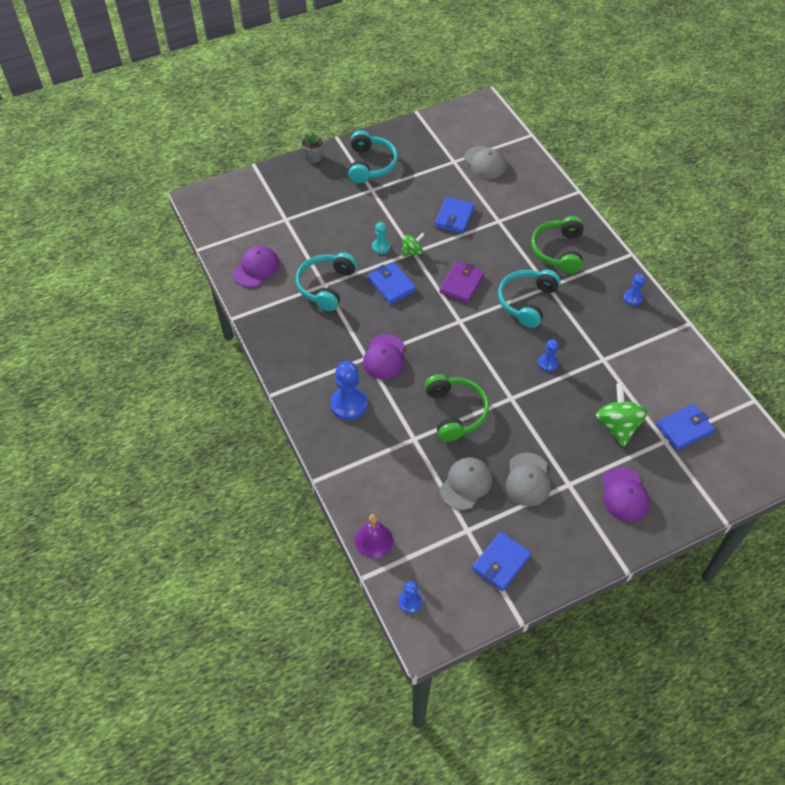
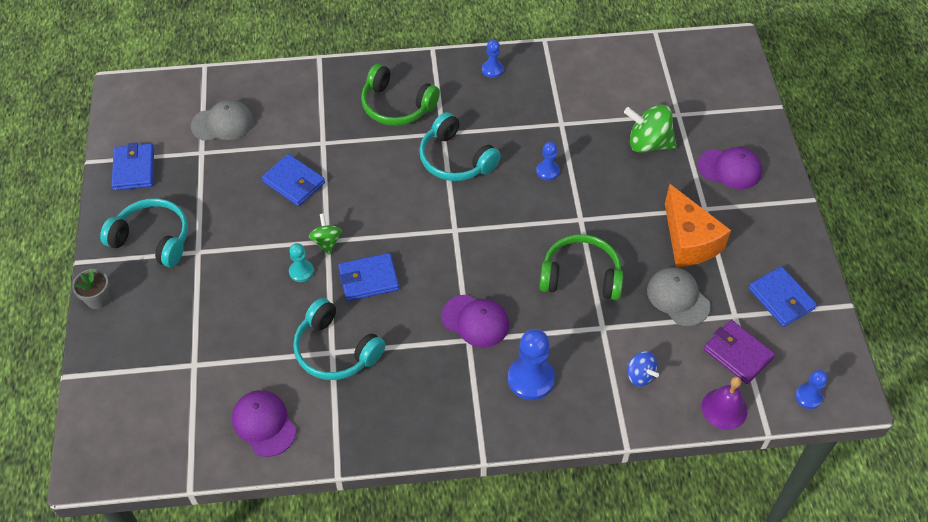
camera: 70 degrees left, 0 degrees up
purple wallet [439,261,484,303] -> purple wallet moved to [704,320,775,384]
grey cap [506,453,551,506] -> orange cheese [665,184,731,267]
blue wallet [656,404,715,450] -> blue wallet moved to [112,142,154,190]
none -> blue spinning top [628,352,659,387]

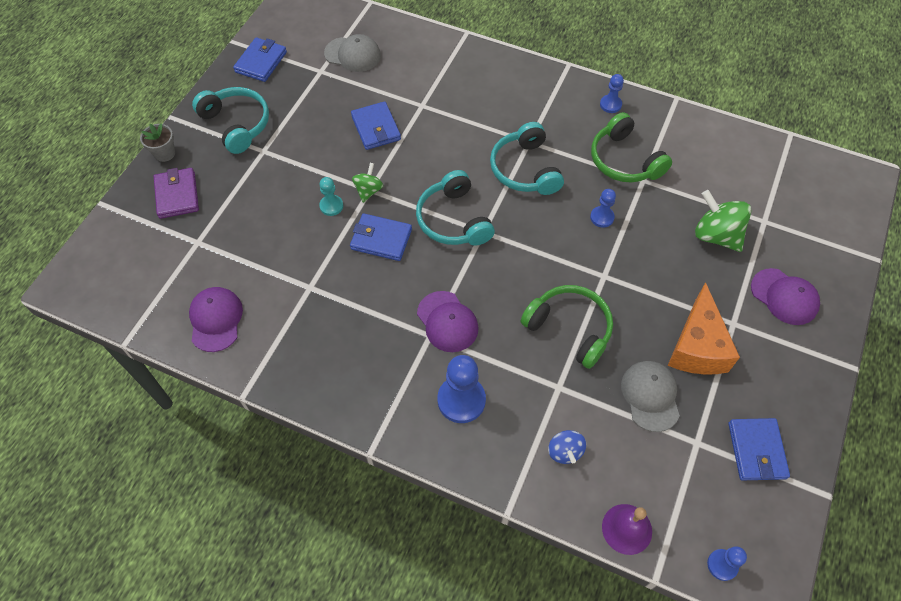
camera: 30 degrees right, 5 degrees up
turquoise headphones [293,298,386,380] -> turquoise headphones moved to [416,170,495,246]
green headphones [361,64,440,126] -> green headphones moved to [591,112,672,182]
purple wallet [704,320,775,384] -> purple wallet moved to [154,168,199,219]

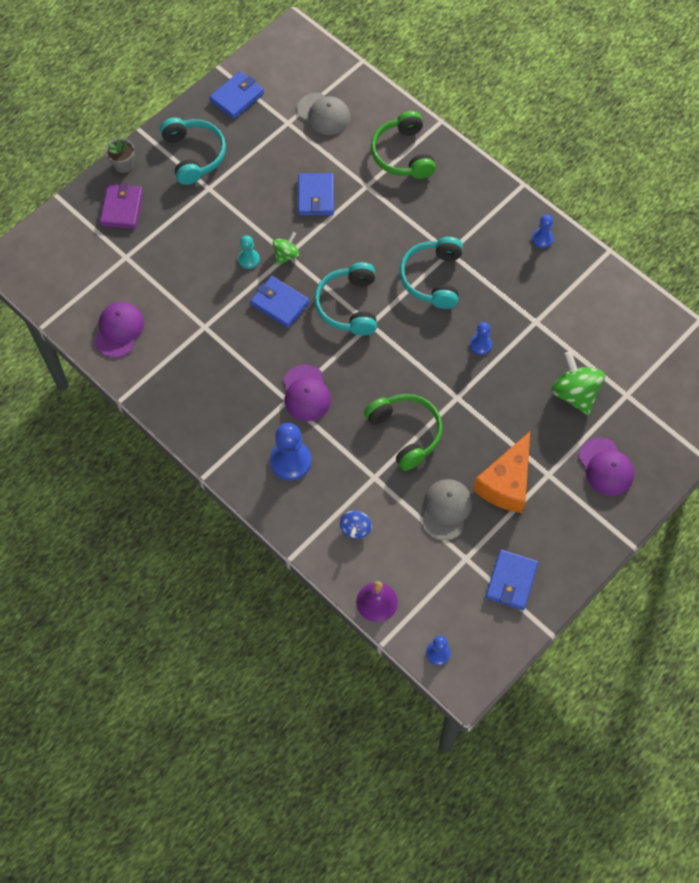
camera: 20 degrees right, 5 degrees up
green headphones [591,112,672,182] -> green headphones moved to [371,111,436,179]

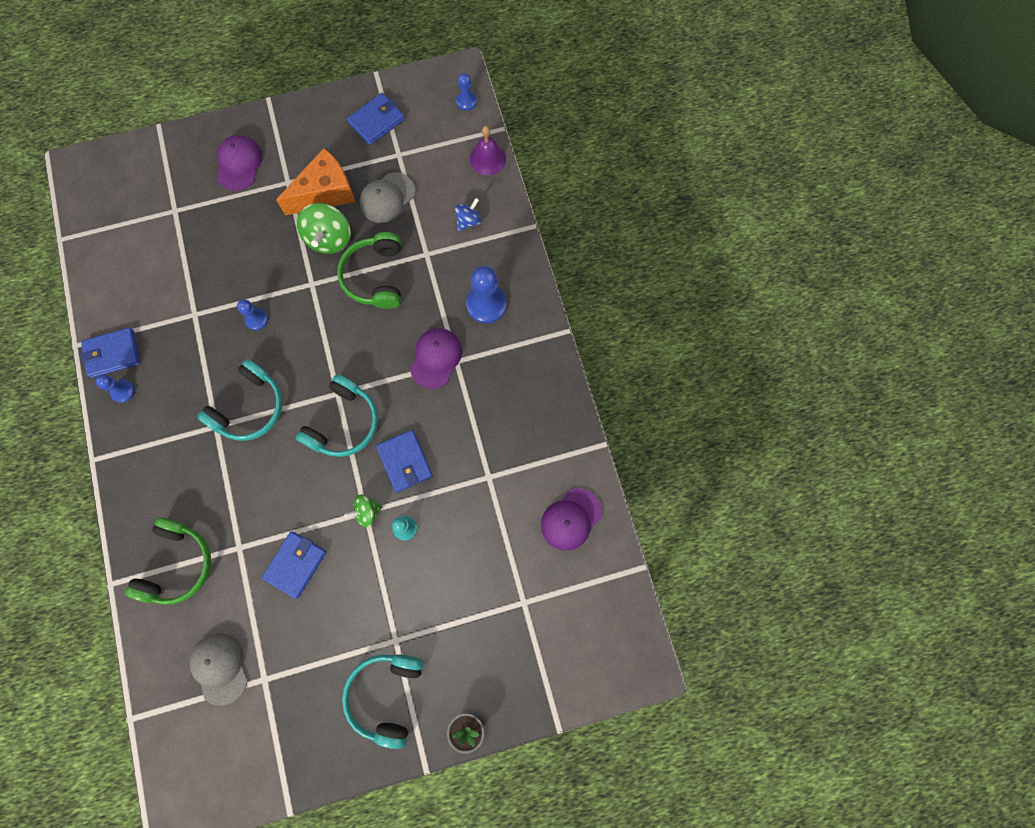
camera: 150 degrees left, 10 degrees up
purple wallet [100,183,143,229] -> none
blue wallet [209,71,264,119] -> blue wallet moved to [80,328,140,378]
green spinning top [552,351,605,415] -> green spinning top moved to [297,203,351,254]

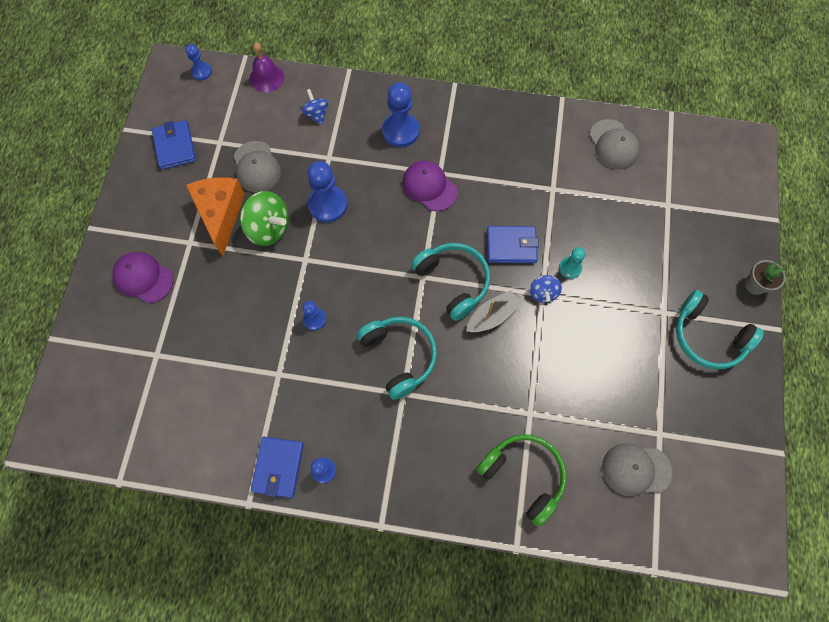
camera: 65 degrees left, 5 degrees down
blue wallet [262,531,326,599] -> none
green headphones [337,232,401,309] -> blue pawn [307,161,347,222]
green spinning top [344,494,383,527] -> blue spinning top [530,275,562,303]
purple cap [541,488,602,551] -> grey cap [590,119,640,170]
none -> grey boat [466,290,522,332]

